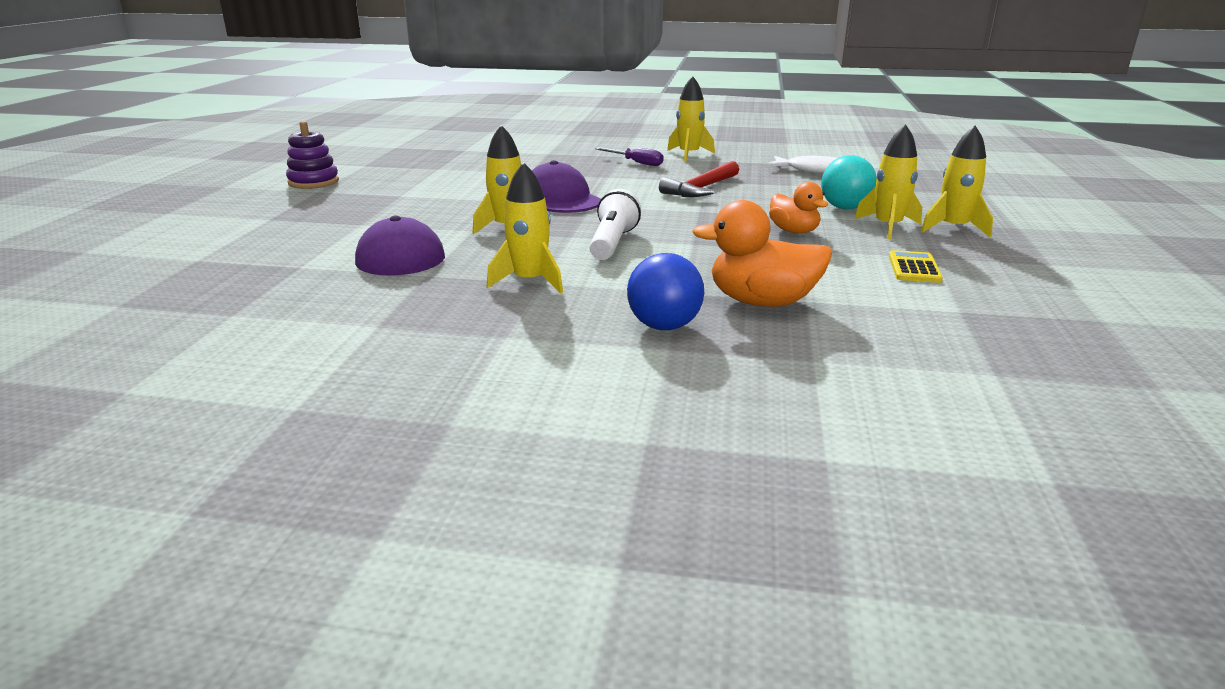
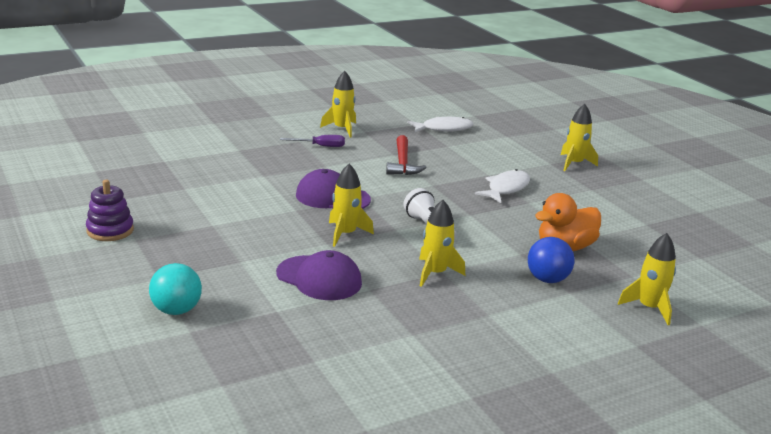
camera: 40 degrees left, 0 degrees up
orange duck [769,182,828,234] -> white fish [475,169,530,203]
turquoise ball [821,155,877,209] -> turquoise ball moved to [149,263,202,315]
yellow rocket [855,124,922,239] -> yellow rocket moved to [618,233,676,325]
yellow calculator [889,250,943,283] -> none

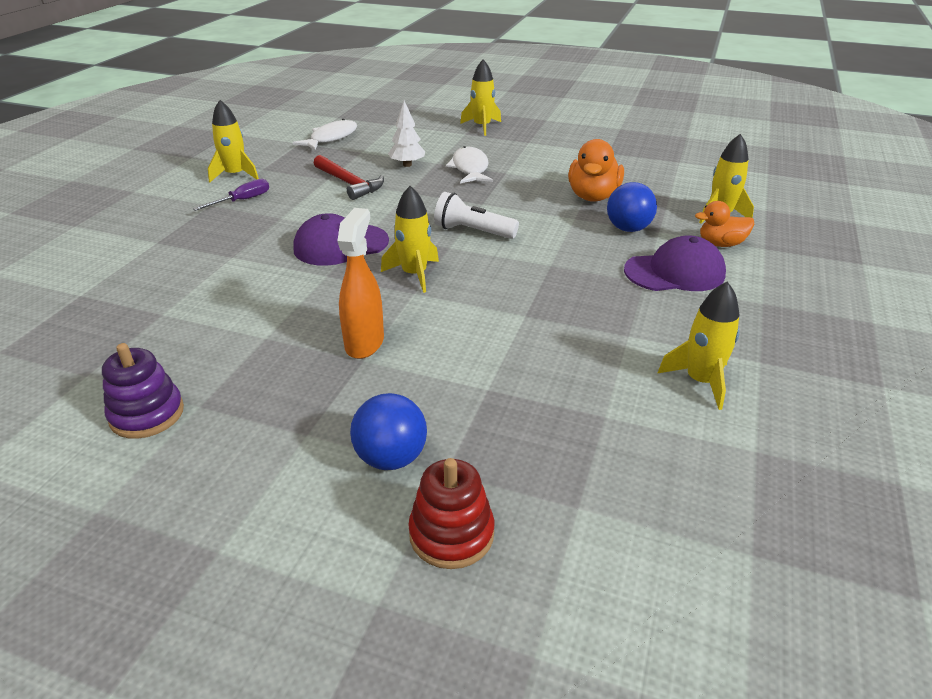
camera: 40 degrees left, 10 degrees up
turquoise ball [149,263,202,315] -> blue ball [350,393,427,470]
purple cap [276,250,362,300] -> purple cap moved to [624,235,726,291]
yellow rocket [419,200,465,287] -> yellow rocket moved to [657,282,740,410]
none -> orange spray bottle [337,208,384,359]
none -> white tree [388,101,425,167]
none -> red stacking toy [408,458,494,569]
none -> orange duck [695,201,754,247]

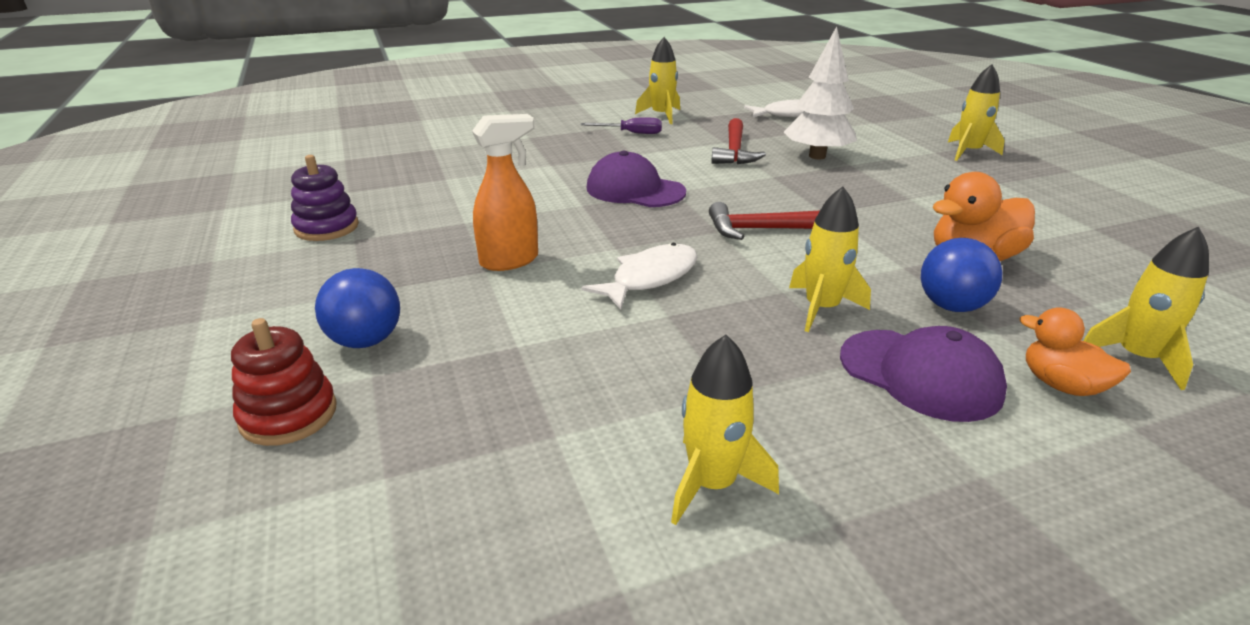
camera: 50 degrees right, 5 degrees down
yellow rocket [381,186,439,293] -> yellow rocket moved to [789,186,871,332]
white tree [388,101,425,167] -> white tree [784,26,857,159], size x1.59
white flashlight [434,192,519,239] -> red hammer [709,202,820,240]
white fish [446,146,493,184] -> white fish moved to [581,243,698,310]

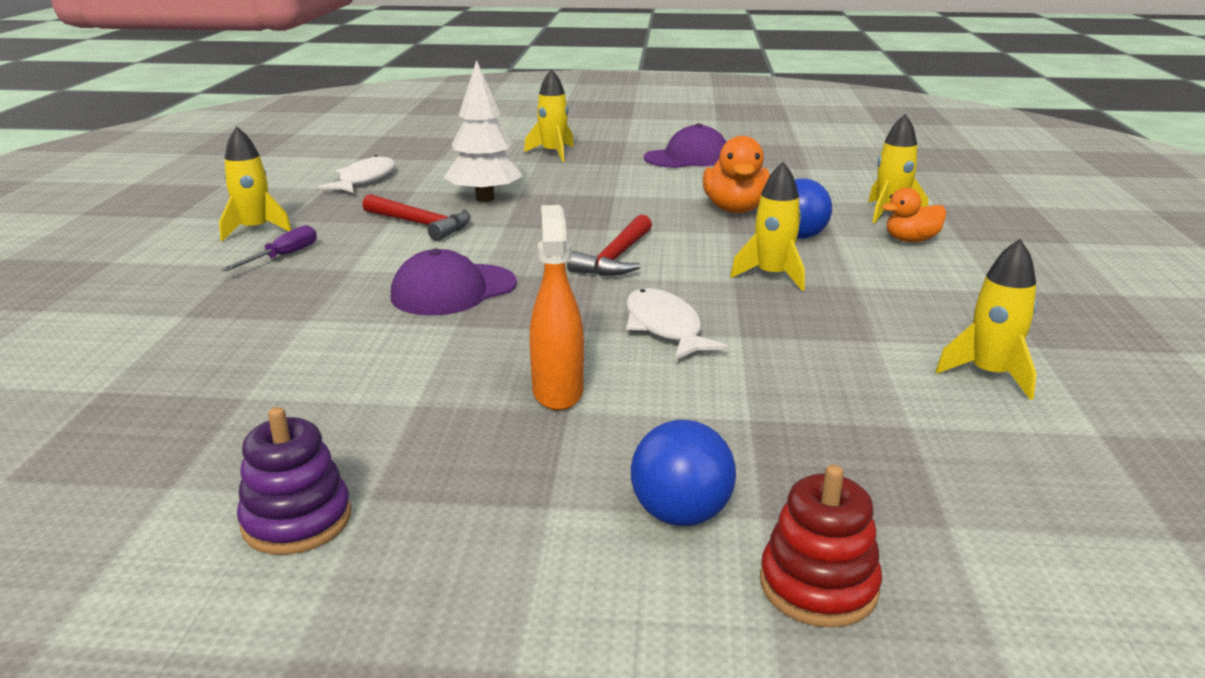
camera: 65 degrees left, 5 degrees down
purple cap [840,326,1007,422] -> purple cap moved to [644,123,726,168]

